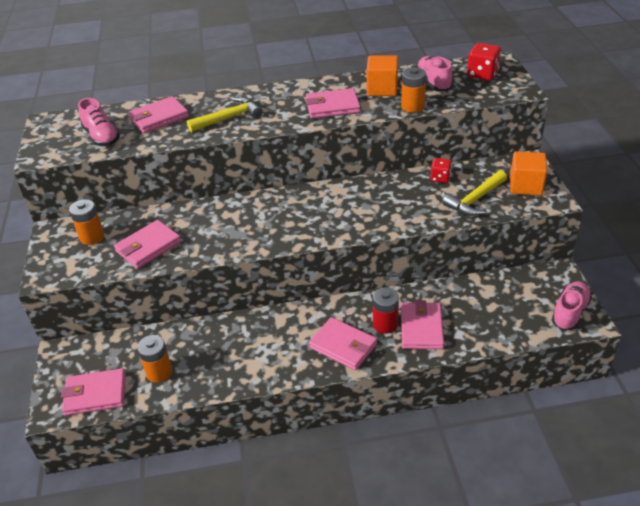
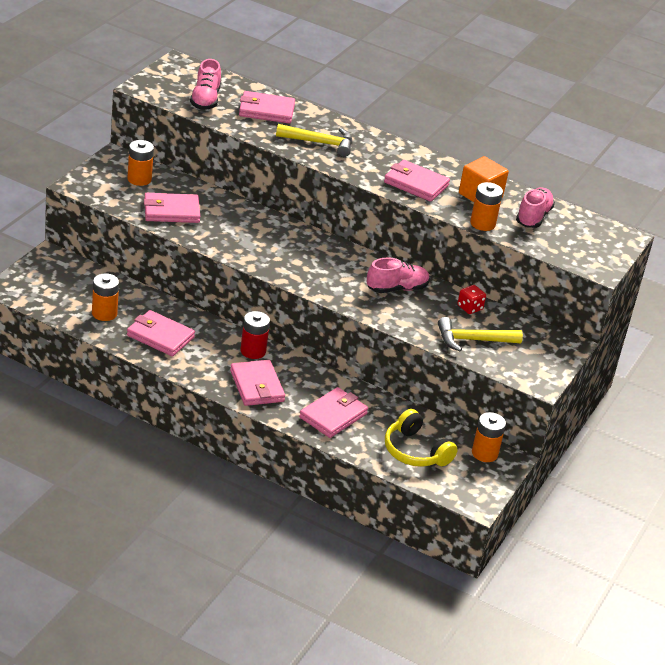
camera: 30 degrees right, 5 degrees down
pink wallet [61,368,126,416] -> pink wallet moved to [127,310,195,356]
red battery [373,287,399,334] -> red battery moved to [240,311,270,359]
red dice [467,43,501,81] -> none
orange cube [510,151,547,196] -> none
pink shoe [552,281,592,330] -> pink shoe moved to [367,257,430,293]
none -> yellow headphones [385,409,458,467]
none -> orange battery [472,412,506,462]

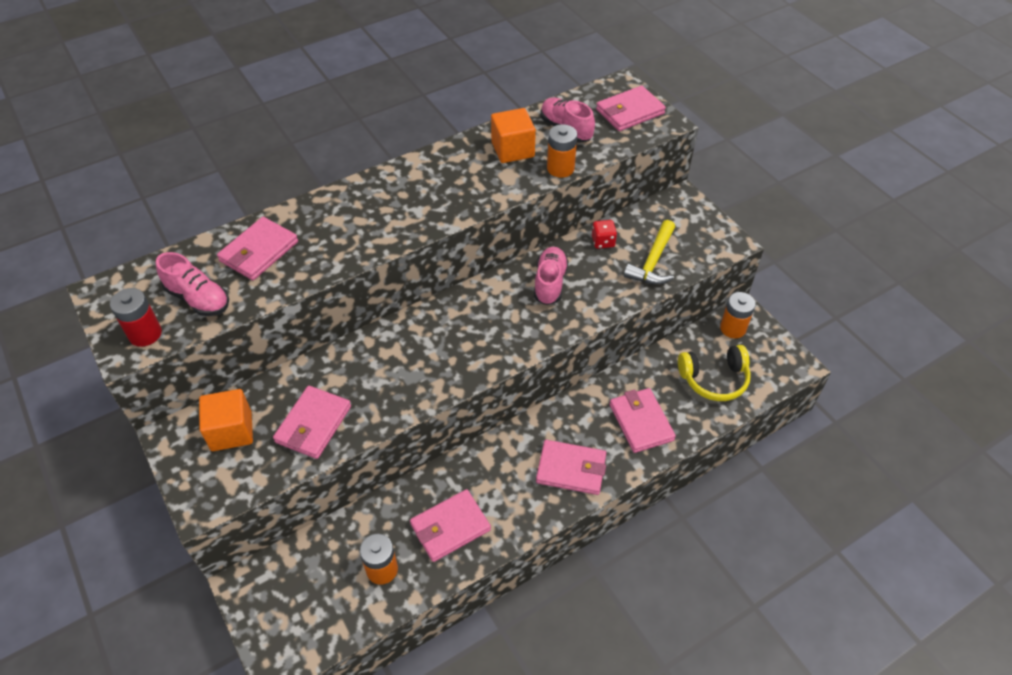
camera: 55 degrees left, 15 degrees up
orange battery [127,140,154,186] -> orange cube [199,389,253,451]
red battery [240,311,270,359] -> red battery moved to [110,288,162,347]
yellow hammer [276,124,352,157] -> none
pink wallet [384,160,450,202] -> pink wallet moved to [596,86,666,131]

